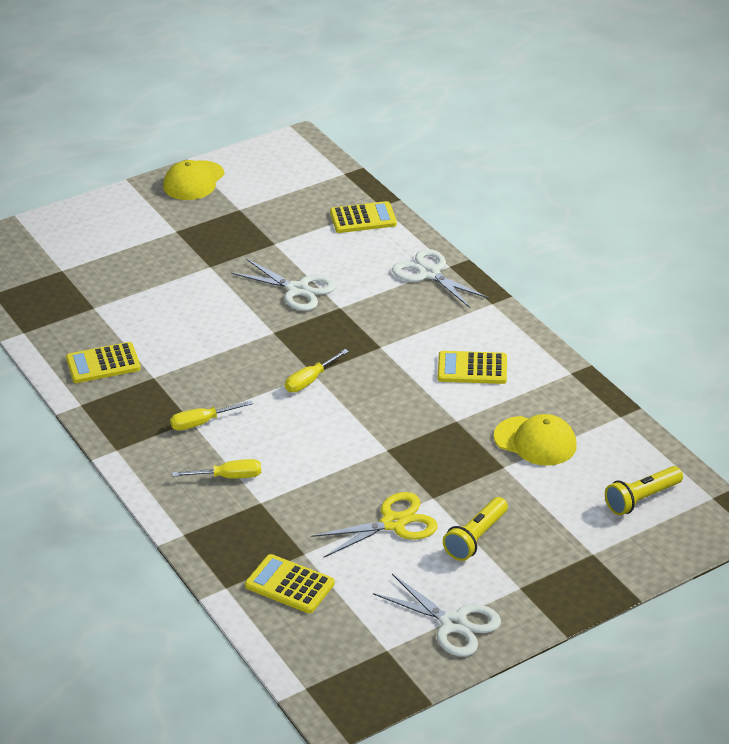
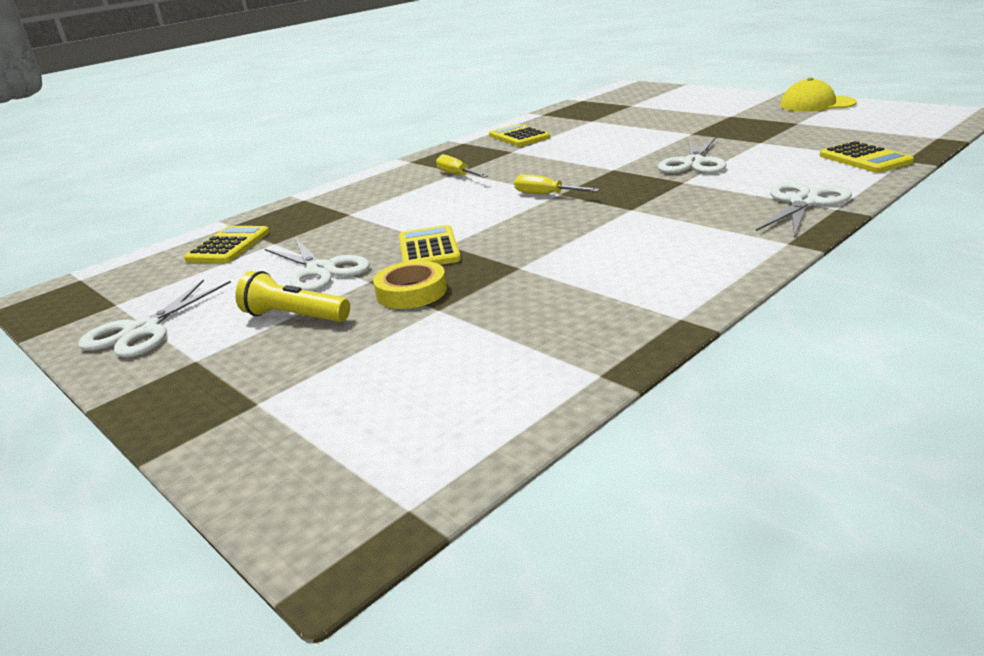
camera: 80 degrees right, 10 degrees down
yellow screwdriver [172,459,261,478] -> none
yellow scissors [311,492,438,557] -> white scissors [265,238,370,291]
yellow calculator [438,351,507,384] -> yellow calculator moved to [399,225,461,265]
yellow cap [494,414,577,466] -> none
yellow flashlight [605,466,683,515] -> none
none -> yellow tape [373,261,447,309]

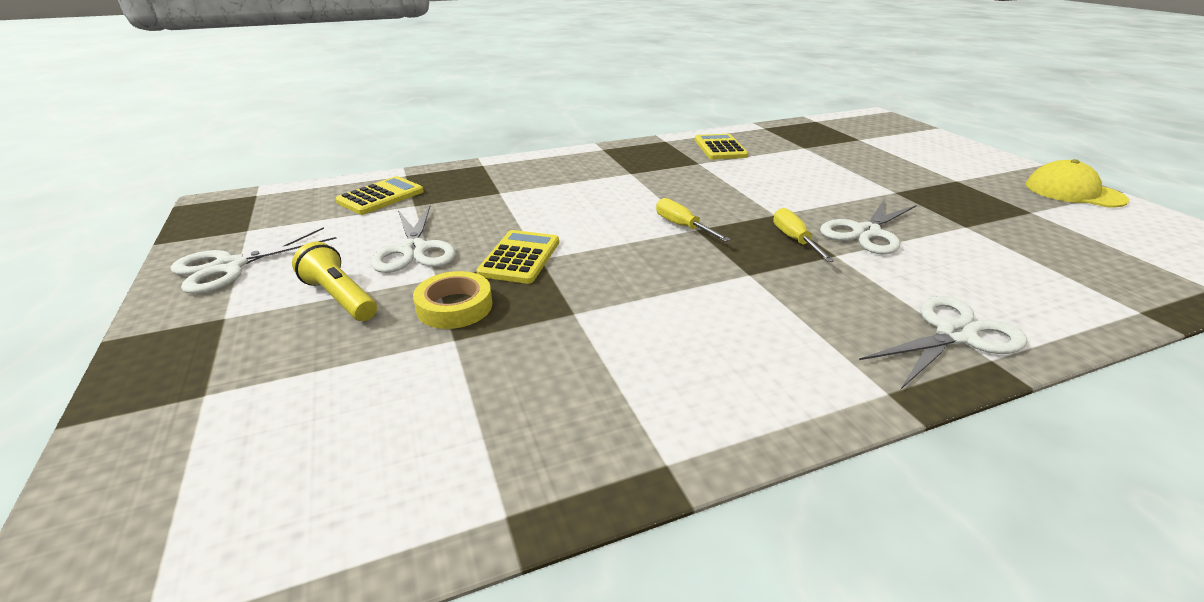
camera: 20 degrees right, 5 degrees up
yellow screwdriver [436,154,488,178] -> yellow screwdriver moved to [773,208,834,262]
yellow calculator [820,141,914,173] -> none

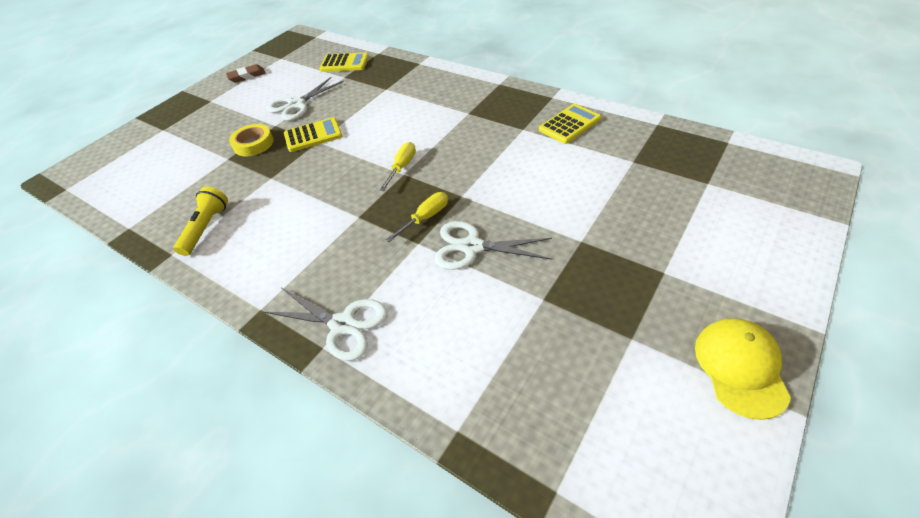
camera: 60 degrees right, 15 degrees up
white scissors [171,227,337,294] -> brown eraser [226,64,266,83]
yellow flashlight [292,242,377,321] -> yellow flashlight moved to [174,186,228,256]

